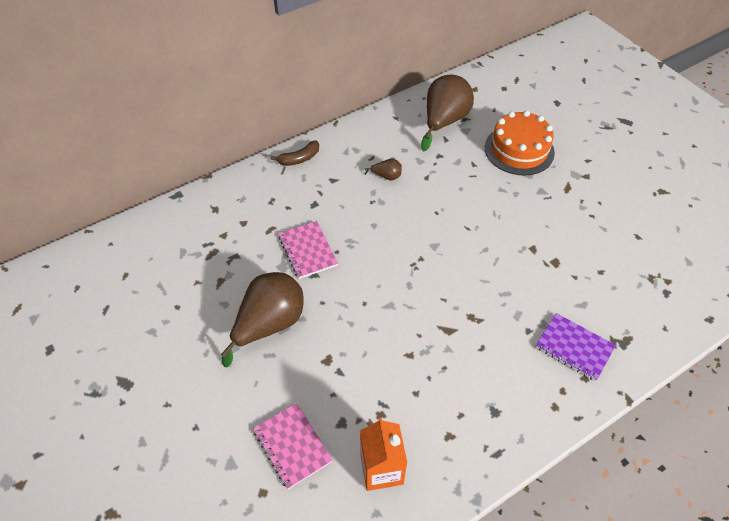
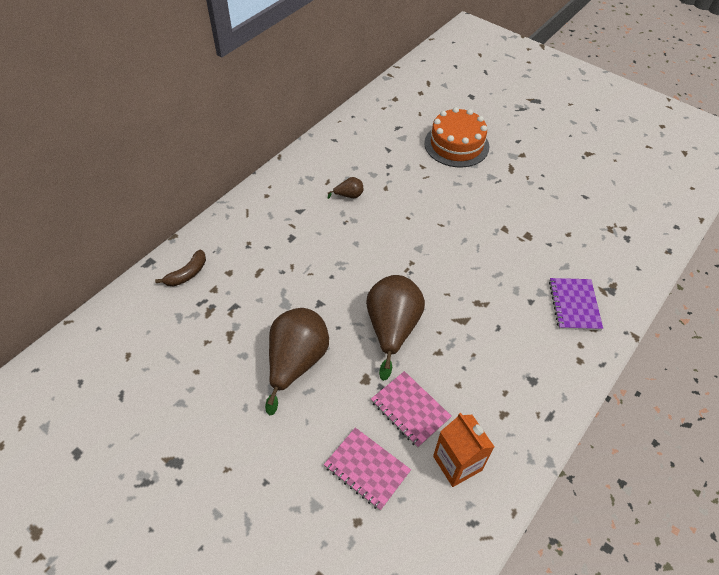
camera: 20 degrees left, 0 degrees up
brown banana [271,140,319,166] -> brown banana moved to [155,250,206,287]
pink notebook [278,221,338,279] -> pink notebook moved to [371,371,452,448]
brown pear [421,75,474,152] -> brown pear moved to [366,275,425,381]
purple notebook [536,313,616,381] -> purple notebook turned 75 degrees clockwise [549,278,603,330]

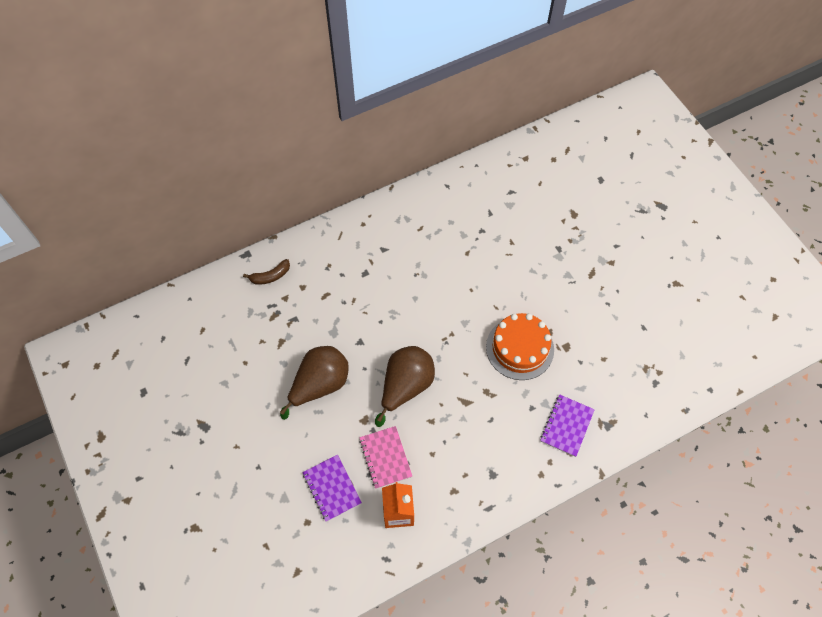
camera: 25 degrees right, 10 degrees up
pink notebook [324,428,411,511] -> purple notebook [302,455,362,522]
brown pear [328,177,363,199] -> none
orange cake [424,107,489,167] -> orange cake moved to [486,313,554,380]

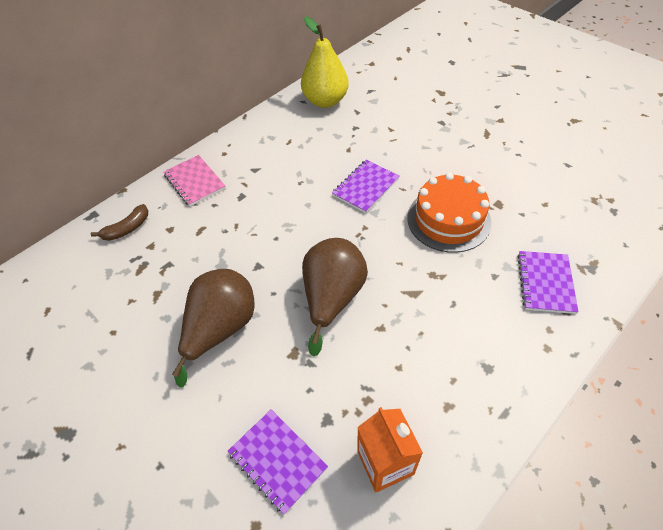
camera: 15 degrees left, 10 degrees down
pink notebook [359,426,412,489] -> pink notebook moved to [164,155,226,207]
none -> yellow pear [301,17,349,108]
none -> purple notebook [332,160,400,213]

